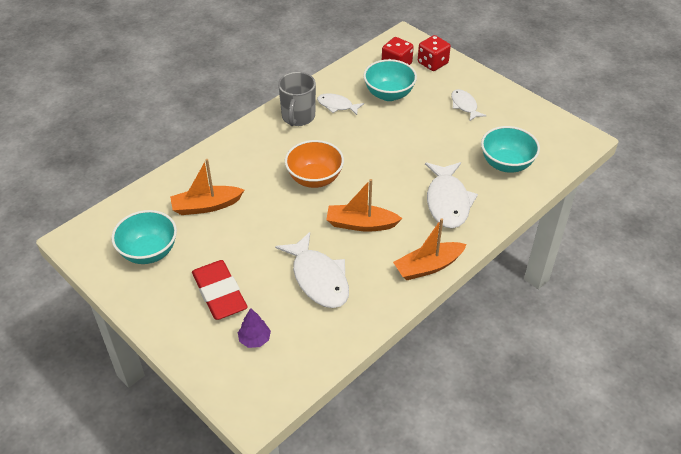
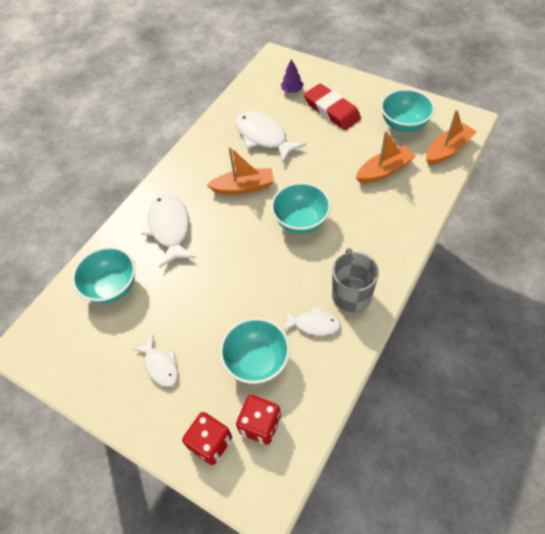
camera: 170 degrees right, 10 degrees up
orange bowl [285,140,344,188] -> turquoise bowl [271,182,331,234]
orange boat [393,218,467,280] -> orange boat moved to [426,109,477,165]

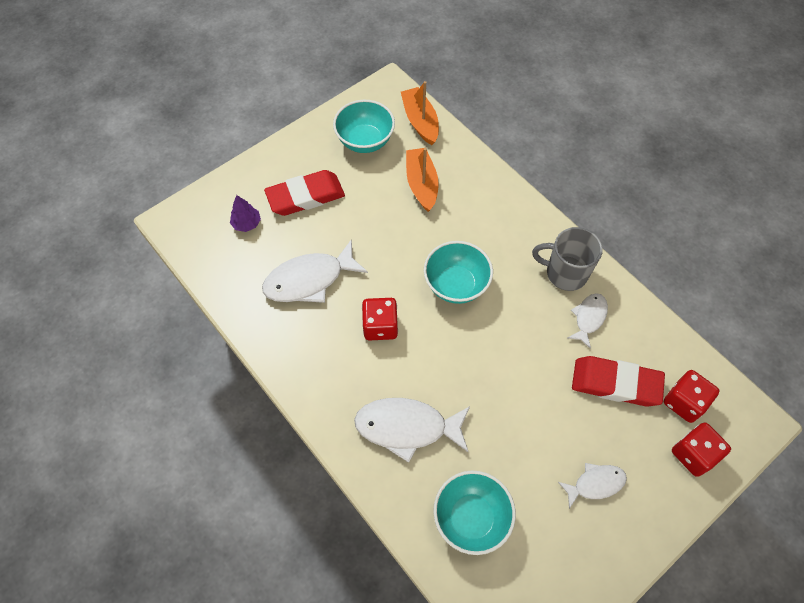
camera: 75 degrees left, 5 degrees up
orange boat [206,147,274,195] -> red dice [362,298,398,340]
turquoise bowl [220,318,290,384] -> red eraser [572,356,665,407]

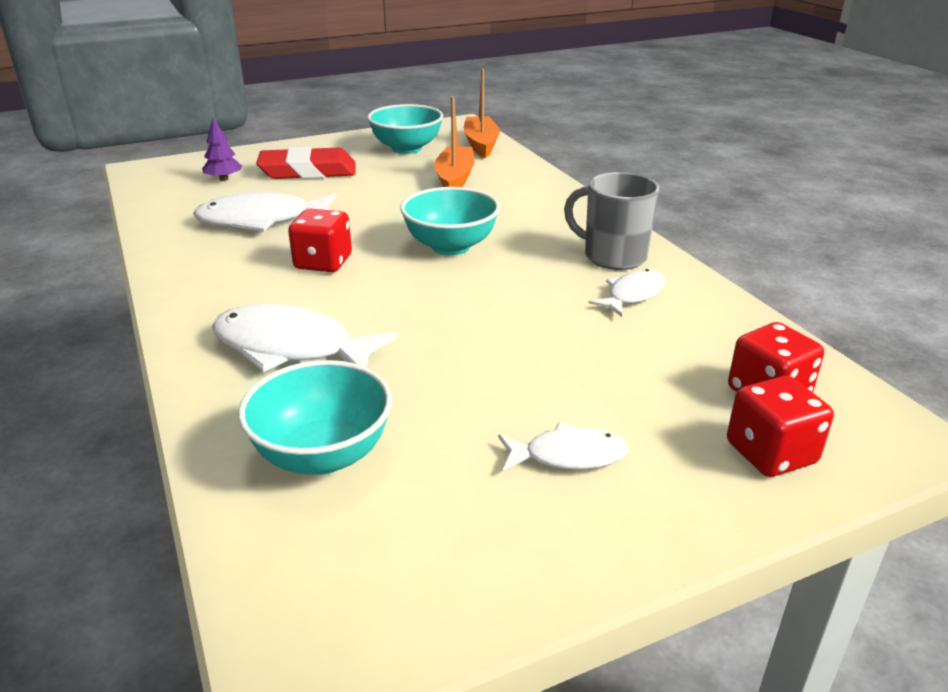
camera: 15 degrees right, 30 degrees down
red eraser [572,356,665,407] -> none

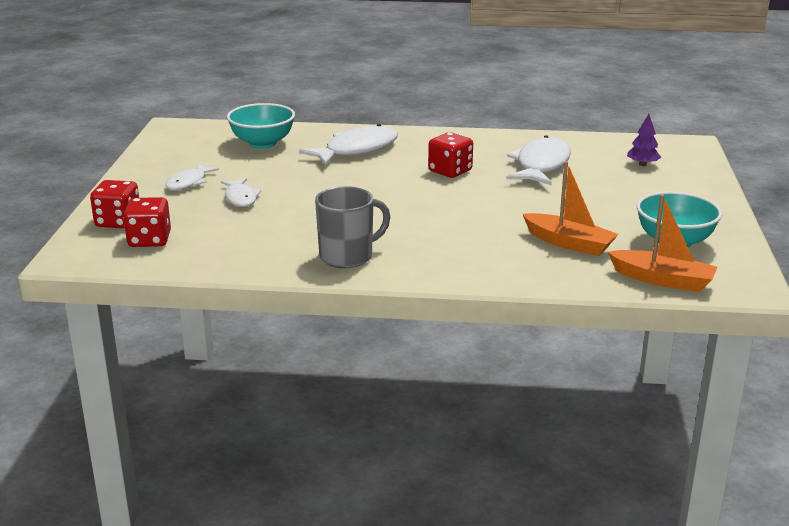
camera: 120 degrees right, 5 degrees down
red eraser [256,147,356,179] -> none
turquoise bowl [400,187,500,255] -> none
white fish [588,269,665,317] -> white fish moved to [221,178,261,207]

